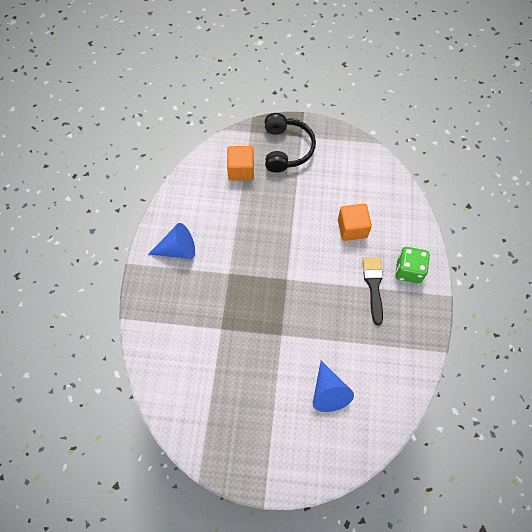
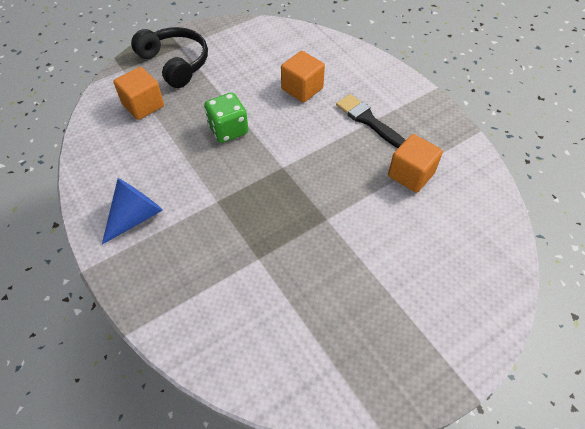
camera: 40 degrees left, 10 degrees down
blue cone [313,361,354,412] -> none
green dice [395,247,430,283] -> green dice moved to [204,92,248,143]
none -> orange cube [388,134,443,193]

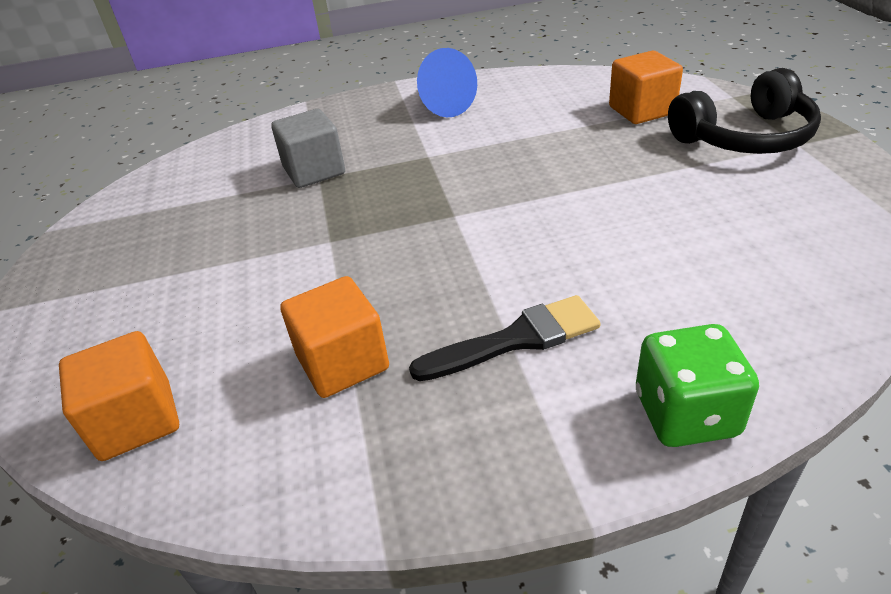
camera: 115 degrees right, 15 degrees down
green dice [204,92,248,143] -> green dice moved to [636,324,759,447]
orange cube [281,51,325,103] -> orange cube moved to [59,331,179,461]
none -> grey cube [271,109,345,188]

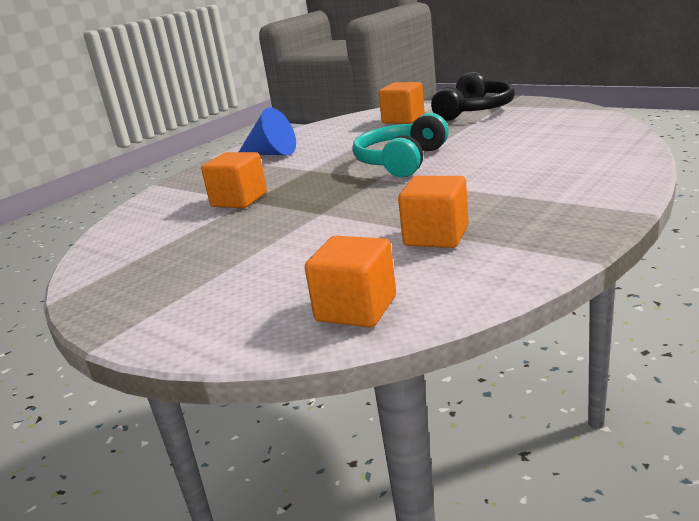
camera: 40 degrees left, 15 degrees down
grey cube [271,109,345,188] -> orange cube [201,152,267,208]
black brush [409,295,601,381] -> none
green dice [636,324,759,447] -> none
none -> turquoise headphones [353,113,449,177]

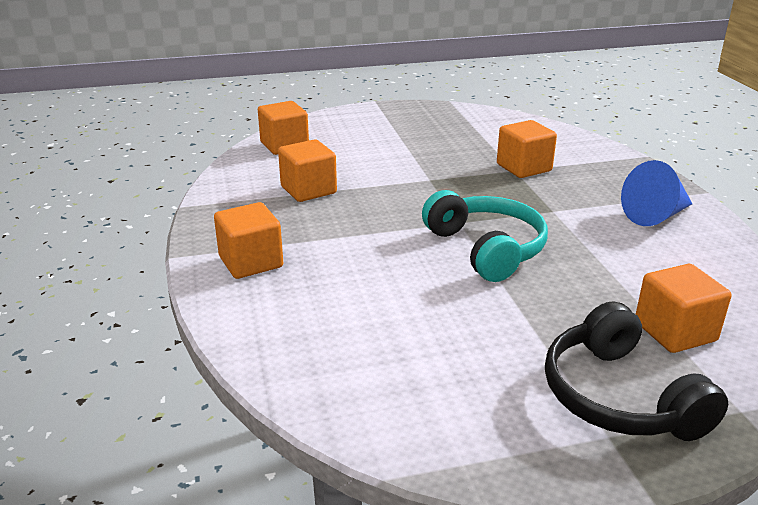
camera: 125 degrees right, 5 degrees up
none -> orange cube [214,202,283,279]

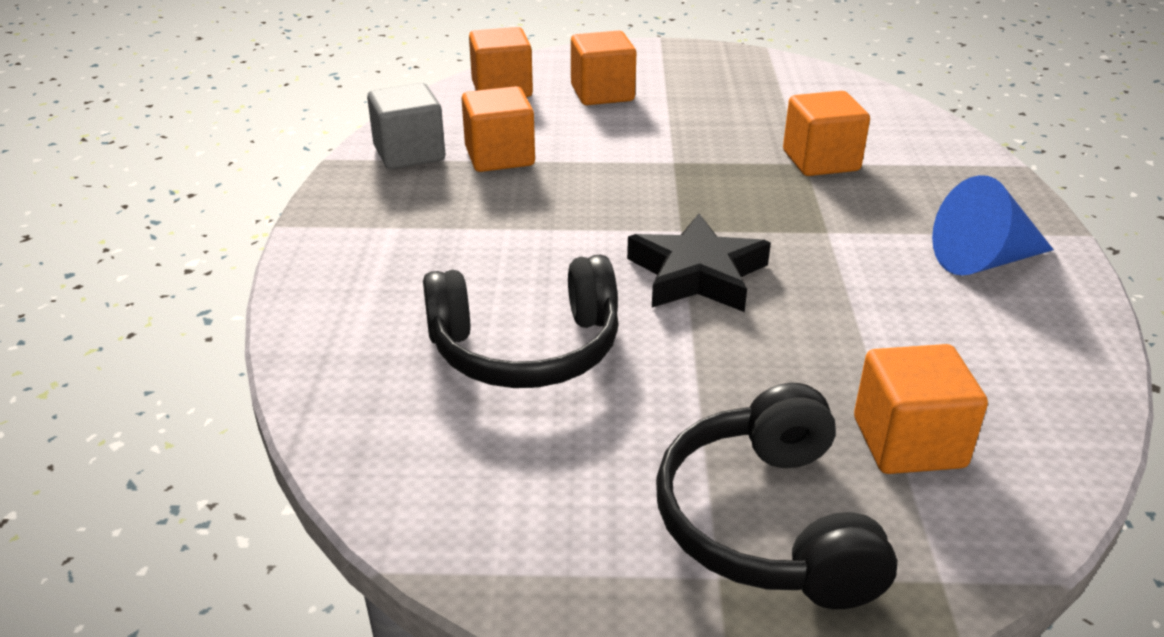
camera: 15 degrees right, 5 degrees up
orange cube [214,202,283,279] -> orange cube moved to [571,31,637,105]
turquoise headphones [422,190,548,282] -> black star [627,214,771,312]
none -> grey cube [367,83,445,169]
none -> black headphones [423,254,619,388]

